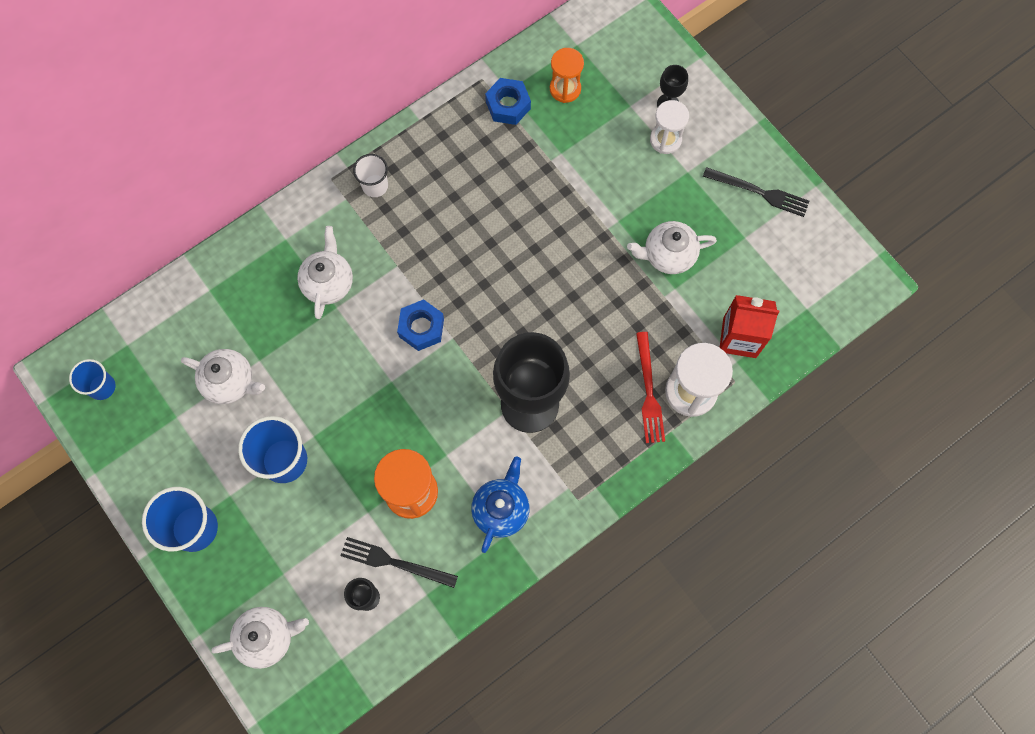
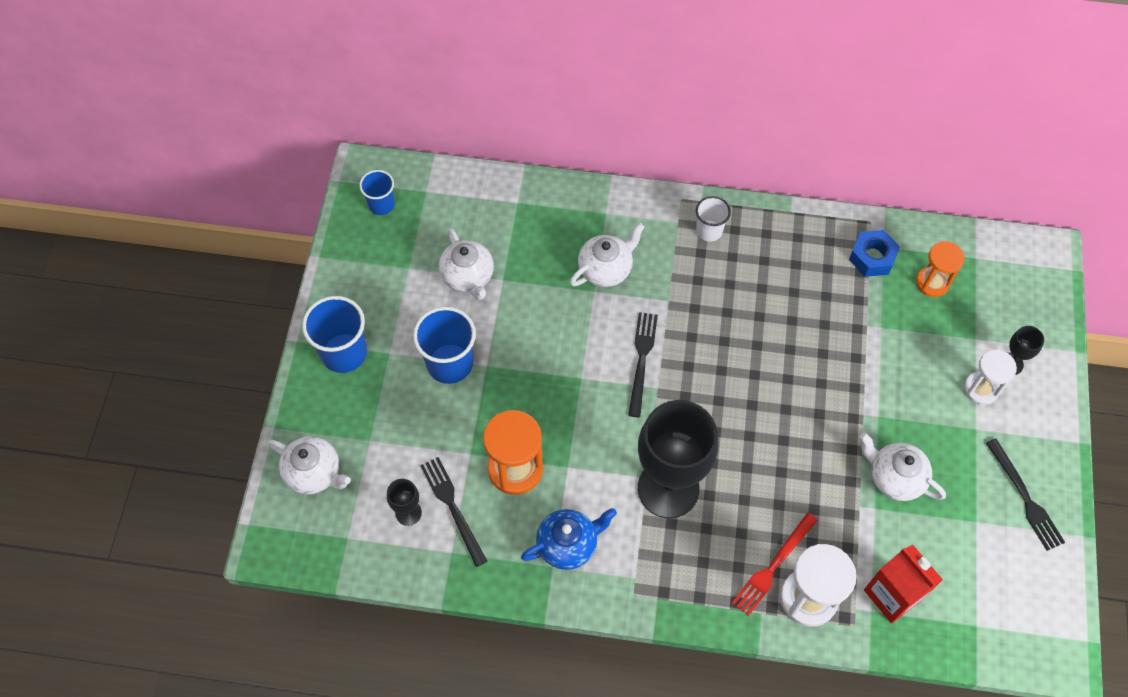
camera: 45 degrees right, 10 degrees down
blue nut [397,299,444,351] -> black fork [628,312,658,417]

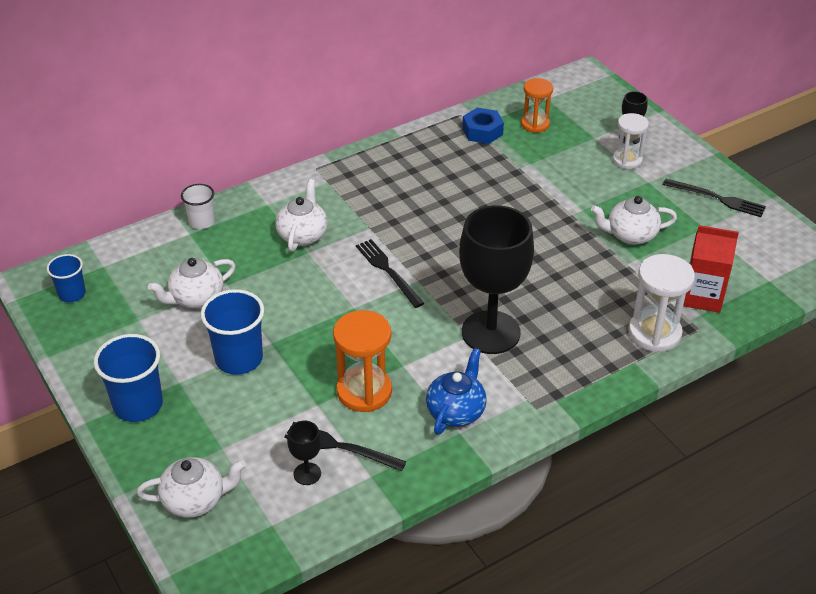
camera: 40 degrees left, 20 degrees down
white teapot [439,228,494,300] -> white teapot turned 120 degrees clockwise [148,258,236,308]
white cup [696,196,731,242] -> white cup moved to [181,184,215,229]
red fork [731,512,818,616] -> none

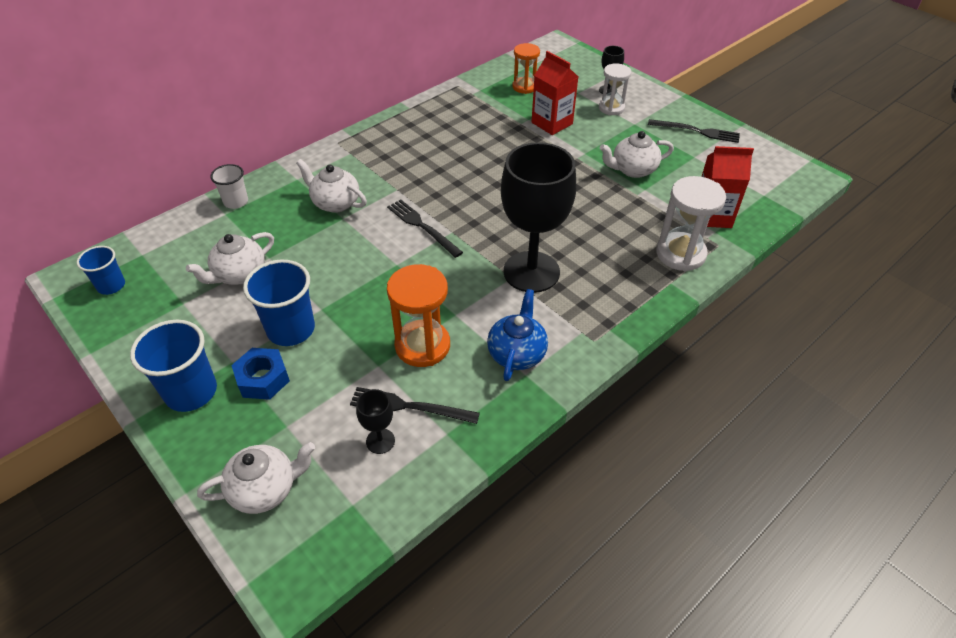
camera: 10 degrees left, 5 degrees up
white teapot [275,179,328,252] -> white teapot turned 60 degrees counterclockwise [296,159,367,213]
blue nut [462,108,504,144] -> blue nut moved to [231,348,290,400]
none -> red carton [531,51,578,135]

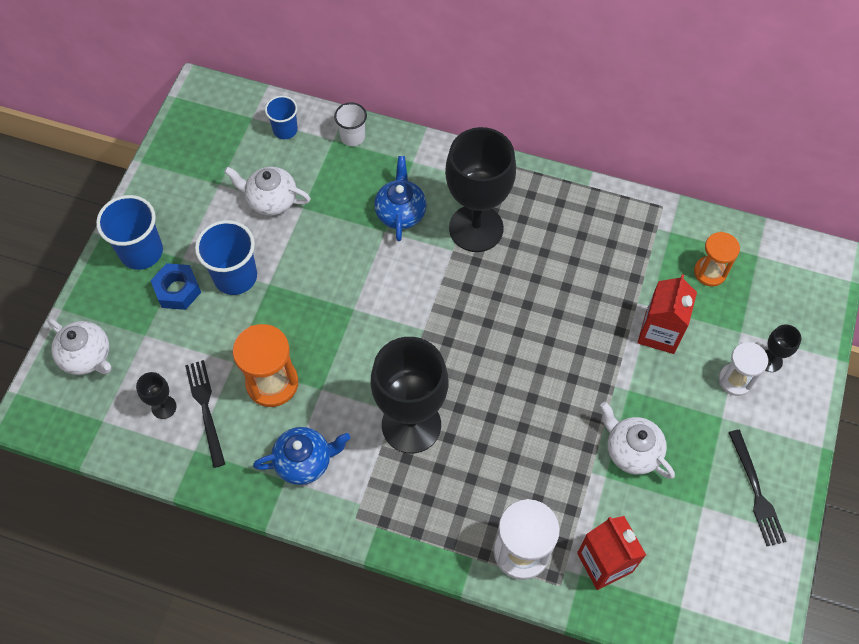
camera: 60 degrees right, 15 degrees up
blue cup [77,246,125,295] -> blue cup moved to [265,96,298,139]
white teapot [296,159,367,213] -> blue teapot [374,156,427,241]
black fork [387,199,463,258] -> none
none -> black goblet [445,127,516,252]

